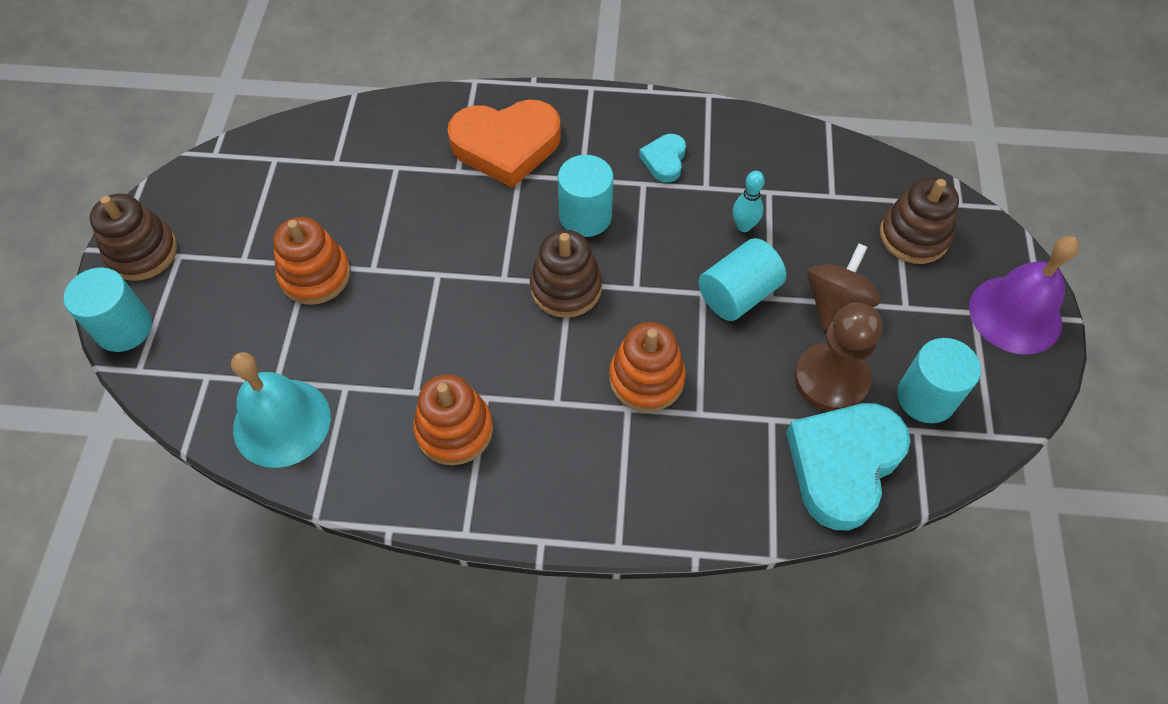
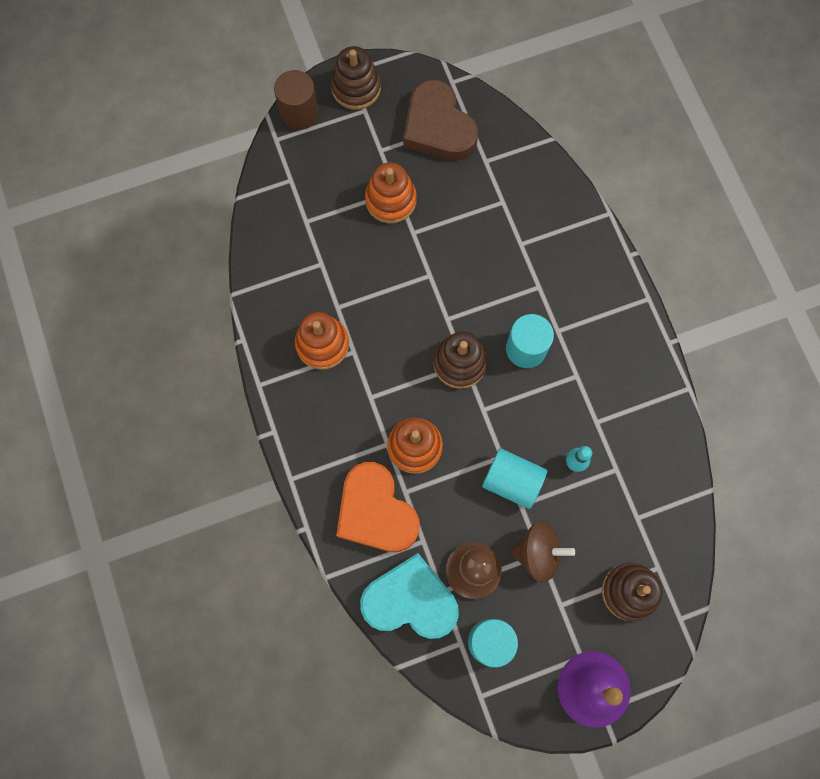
camera: 65 degrees right, 15 degrees up
turquoise cylinder [64,267,152,352] -> brown cylinder [274,70,319,130]
turquoise bell [231,352,331,468] -> none
orange heart [447,100,561,188] -> orange heart moved to [336,462,420,552]
turquoise heart [639,134,686,183] -> none
none -> brown heart [403,80,478,161]

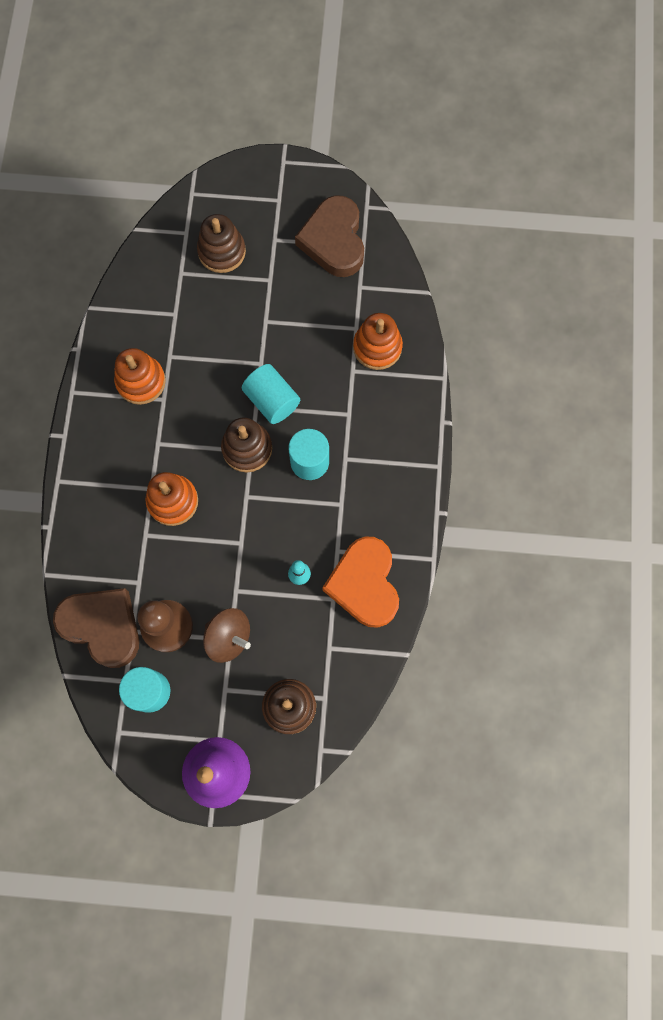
camera: 25 degrees right, 0 degrees up
brown cylinder [274,70,319,130] -> none
brown stacking toy [331,46,381,110] -> brown stacking toy moved to [197,214,246,273]
orange heart [336,462,420,552] -> orange heart moved to [322,537,399,628]
turquoise heart [360,553,459,639] -> brown heart [53,588,139,668]
orange stacking toy [365,162,417,223] -> orange stacking toy moved to [353,313,403,370]
turquoise cylinder [482,448,547,509] -> turquoise cylinder moved to [242,364,300,424]

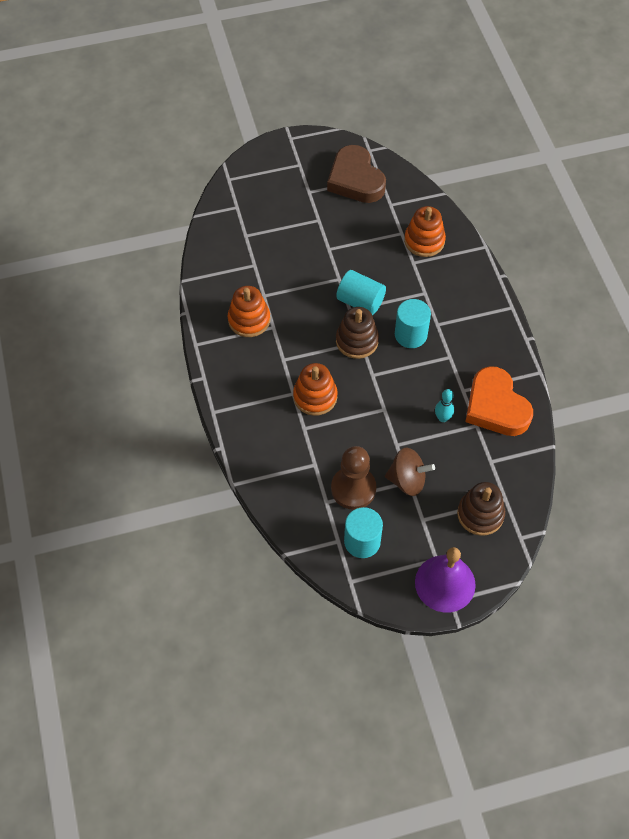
camera: 20 degrees left, 15 degrees down
brown heart [53,588,139,668] -> none
brown stacking toy [197,214,246,273] -> none

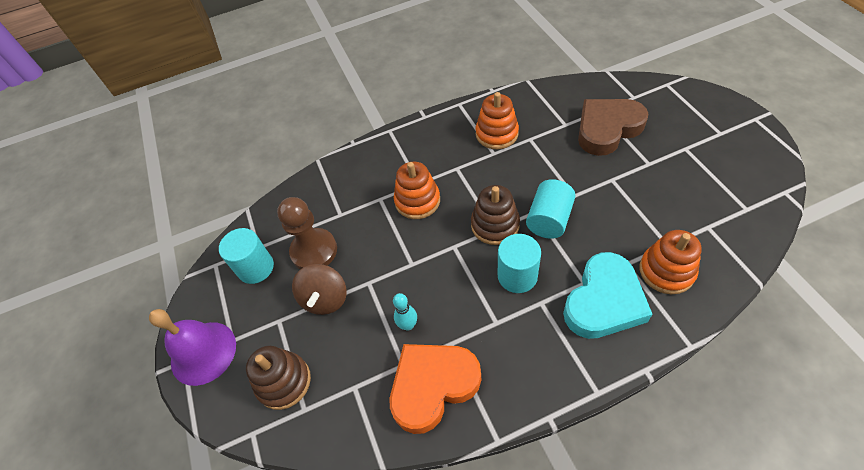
camera: 90 degrees right, 5 degrees down
brown heart [327,145,386,203] -> brown heart moved to [578,99,649,156]
none -> turquoise heart [563,252,653,339]

